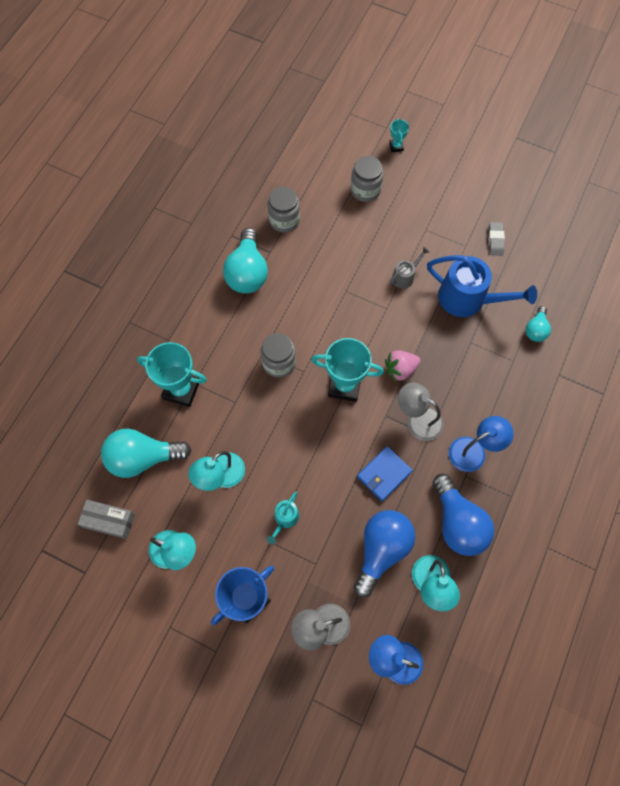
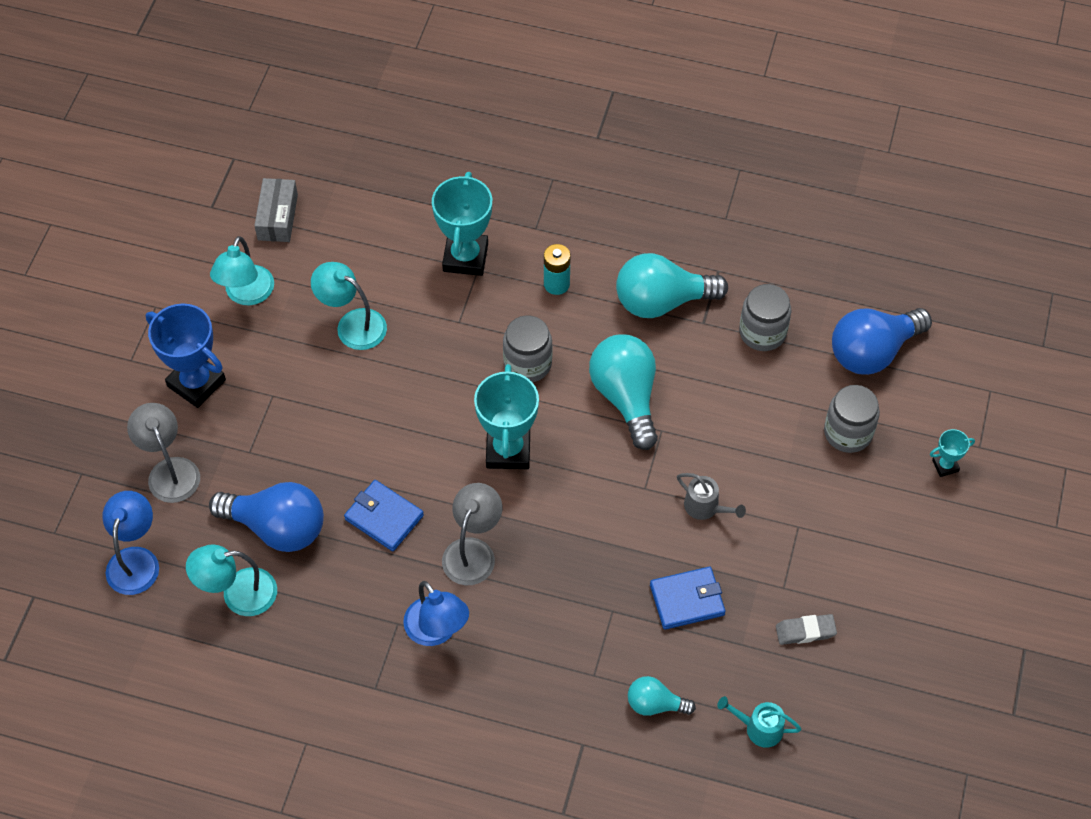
camera: 80 degrees right, 10 degrees down
turquoise light bulb [101,429,192,478] -> turquoise light bulb moved to [589,334,658,450]
turquoise watering can [267,491,299,544] -> turquoise watering can moved to [717,696,801,748]
pink strawberry [385,351,420,381] -> none
blue watering can [427,255,537,317] -> blue wallet [650,567,726,630]
blue light bulb [433,474,494,556] -> blue light bulb moved to [832,308,932,375]
none -> turquoise battery [544,244,571,295]

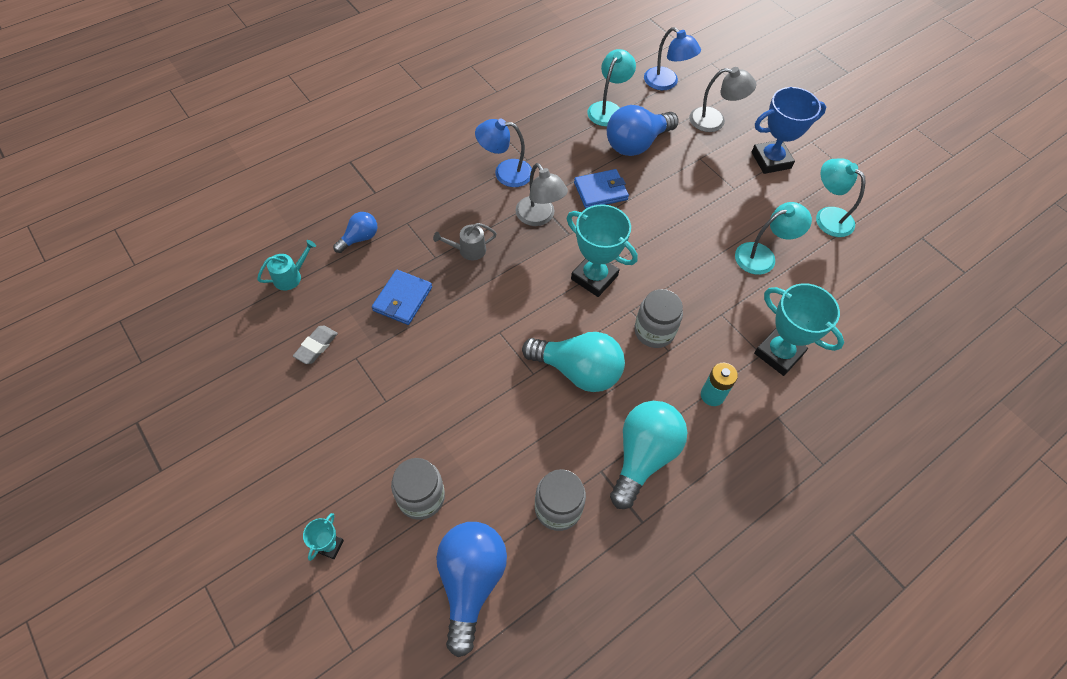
camera: 125 degrees right, 0 degrees up
grey box [254,178,298,242] -> none
turquoise light bulb [628,676,696,716] -> blue light bulb [333,212,377,253]
grey watering can [677,473,746,520] -> grey watering can moved to [433,223,497,260]

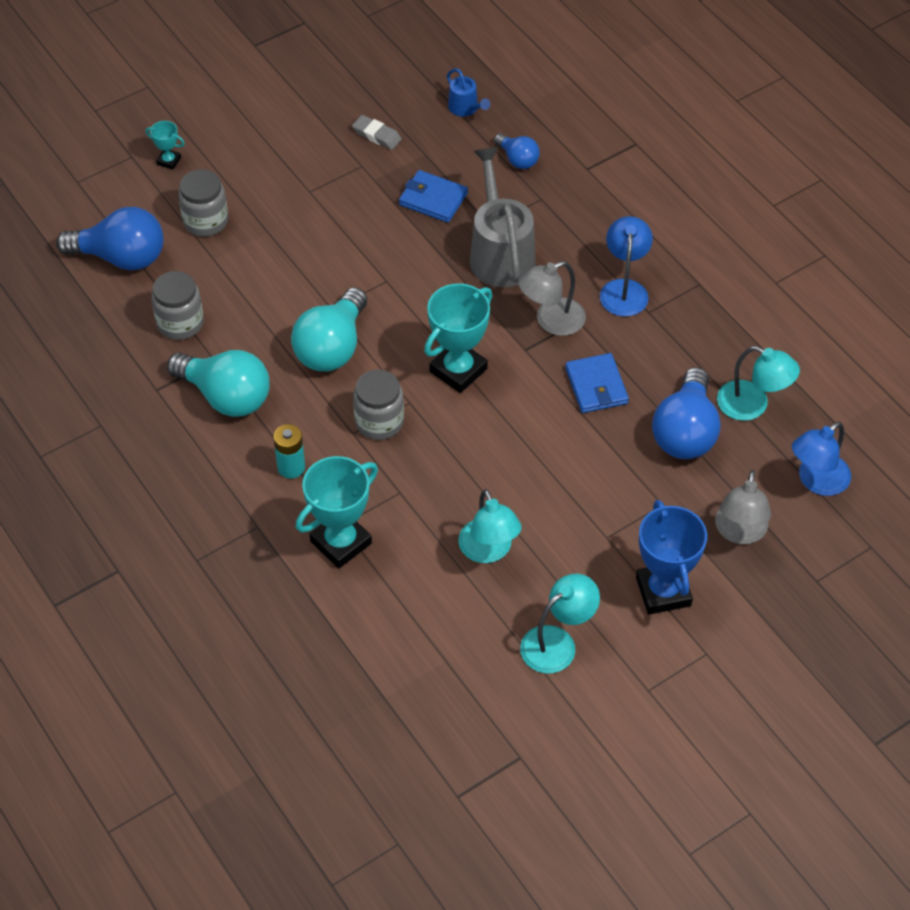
camera: 95 degrees right, 5 degrees down
turquoise watering can [257,240,316,290] -> blue watering can [447,68,490,117]
grey watering can [433,223,497,260] -> grey watering can [470,147,536,288], size x2.08
blue light bulb [607,105,679,156] -> blue light bulb turned 135 degrees counterclockwise [652,367,721,459]

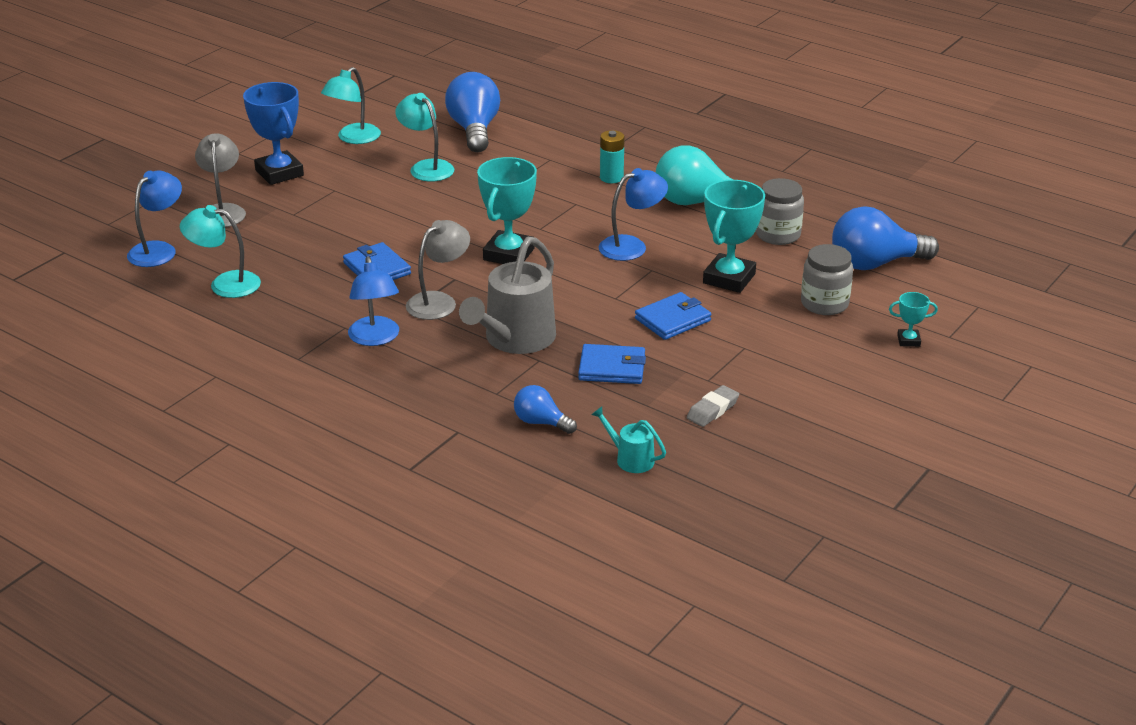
camera: 160 degrees right, 20 degrees down
turquoise light bulb [291,288,367,371] -> blue lamp [599,168,668,261]
turquoise trophy [296,456,378,568] -> turquoise trophy moved to [703,180,765,293]
grey eraser [352,115,402,150] -> grey eraser turned 60 degrees counterclockwise [687,385,739,427]
grey jar [353,370,404,440] -> none
blue watering can [447,68,490,117] -> turquoise watering can [591,406,666,473]
grey watering can [470,147,536,288] -> grey watering can turned 60 degrees clockwise [459,237,556,354]
blue light bulb [652,367,721,459] -> blue light bulb moved to [445,72,500,152]
none -> blue wallet [635,292,711,340]

